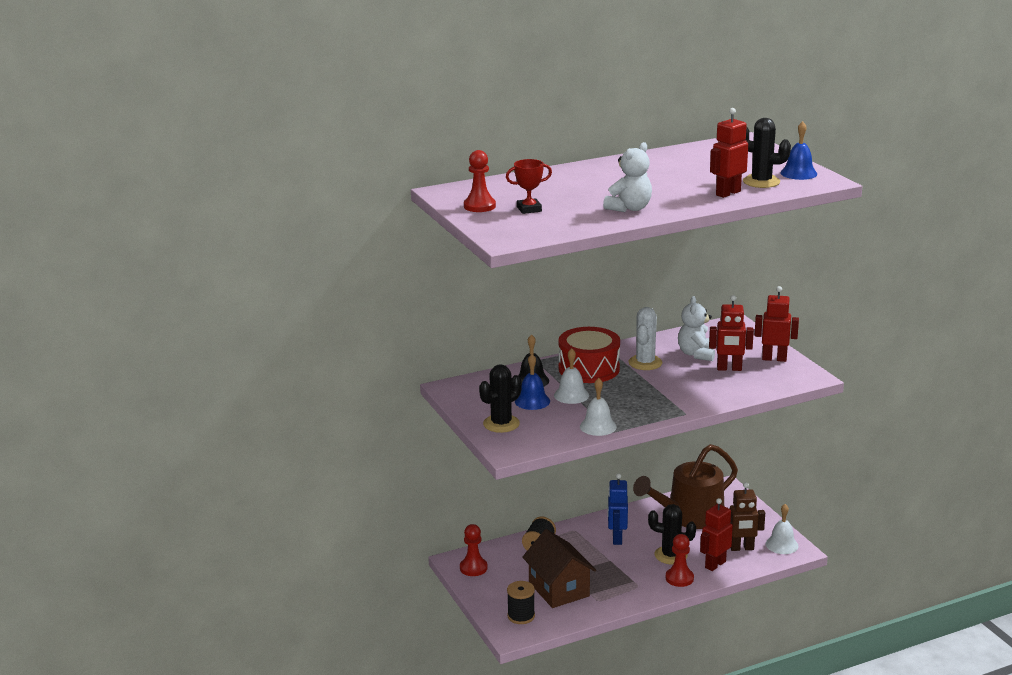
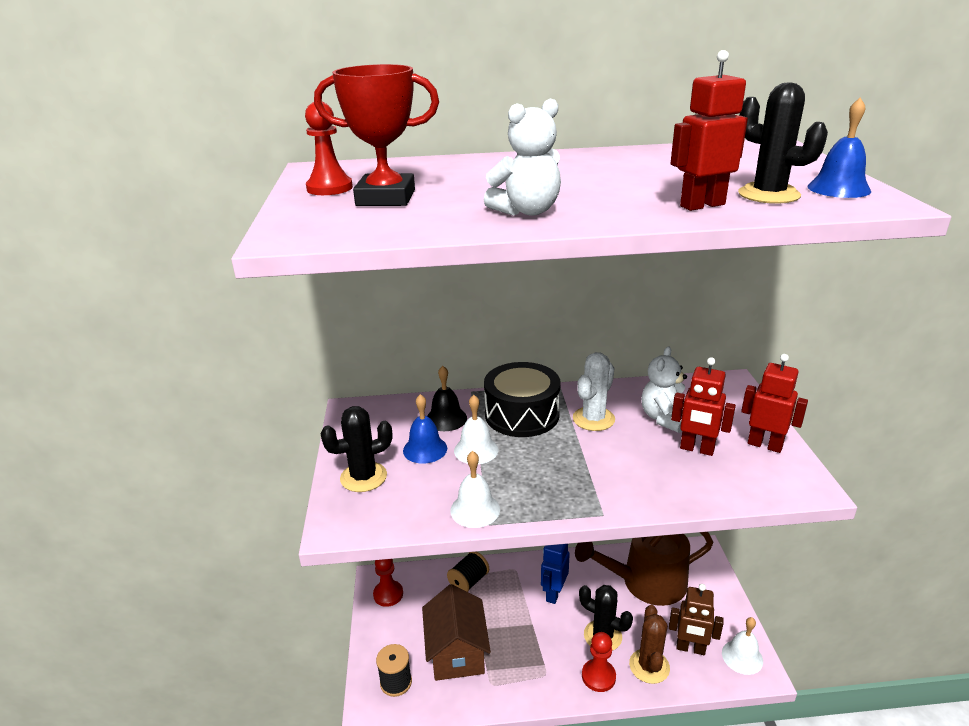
camera: 20 degrees right, 5 degrees up
red trophy [506,159,552,214] -> red trophy [314,64,439,206], size x1.69
red drum [559,327,620,383] -> black drum [484,362,560,437]
red robot [700,498,733,571] -> brown cactus [629,605,670,684]

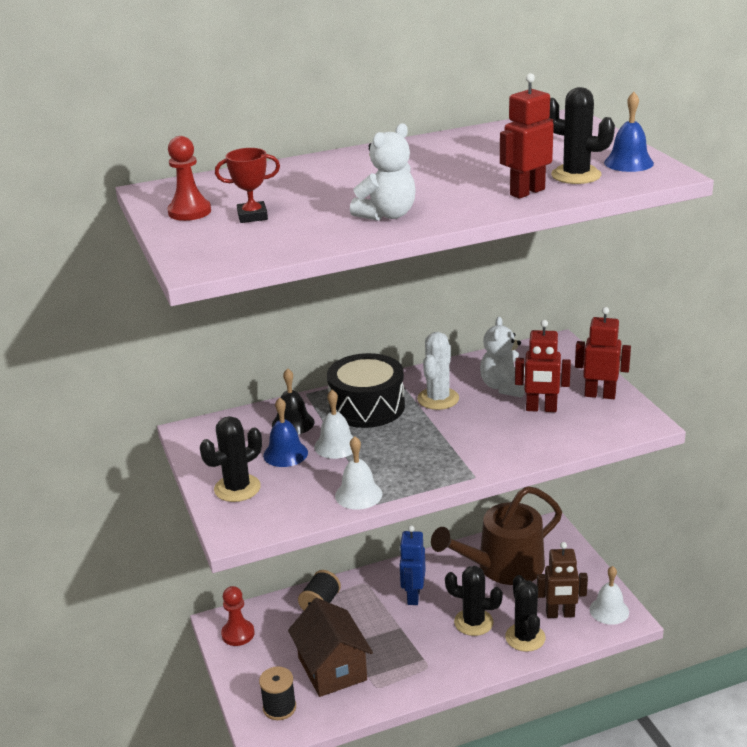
camera: 15 degrees left, 0 degrees up
red trophy [314,64,439,206] -> red trophy [215,148,280,223], size x0.59
red pawn [582,632,616,692] -> none
brown cactus [629,605,670,684] -> black cactus [505,575,546,652]

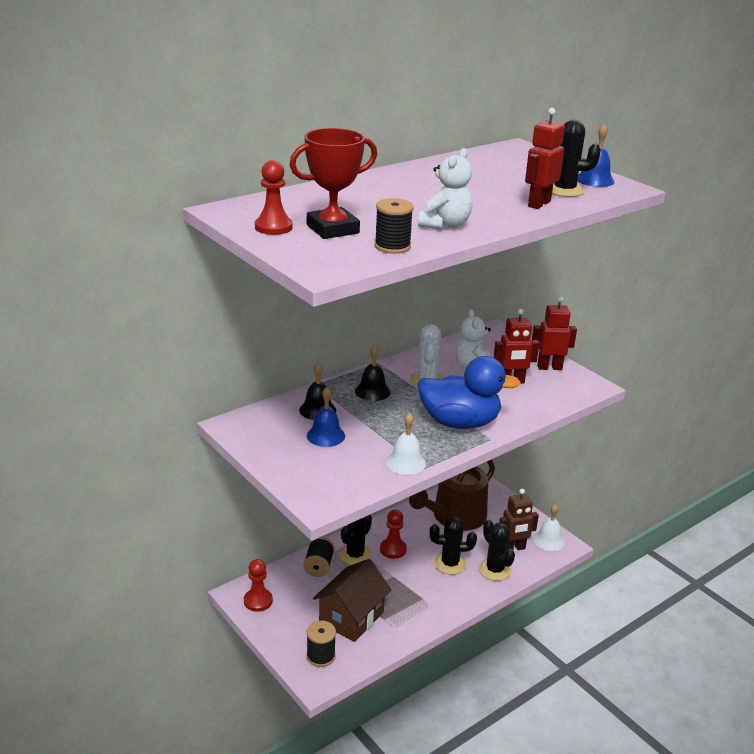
camera: 20 degrees left, 0 degrees up
black cactus [200,416,262,502] -> black cactus moved to [339,515,372,565]
red trophy [215,148,280,223] -> red trophy [290,128,377,239], size x1.69
brown house [288,598,373,697] -> brown house turned 75 degrees clockwise [313,559,392,642]
white bell [314,390,353,459] -> none
black drum [327,353,405,428] -> black bell [355,345,390,401]
blue robot [399,525,426,605] -> red pawn [380,510,407,559]
none -> black spool [375,198,414,254]
none -> blue duck [417,356,521,429]

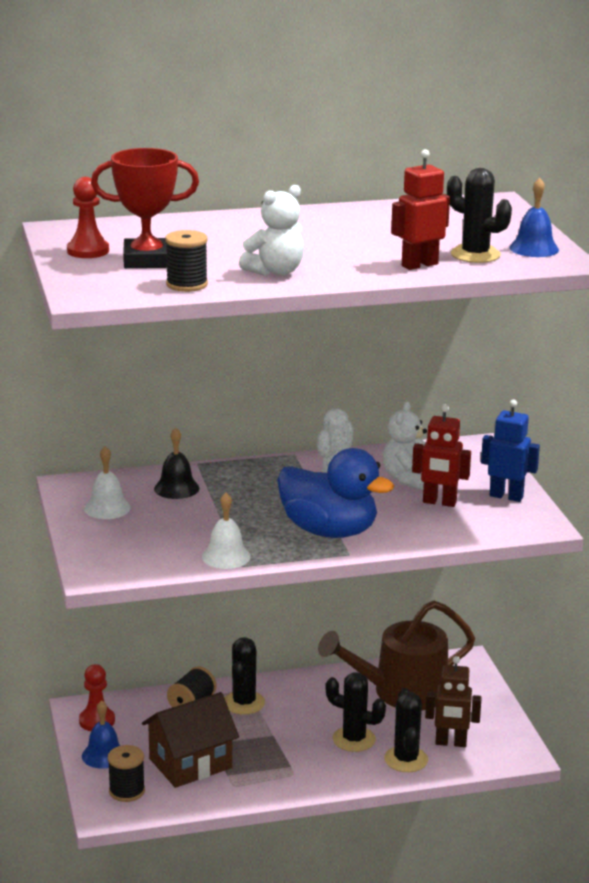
camera: 25 degrees right, 5 degrees down
blue bell [307,387,345,447] -> blue bell moved to [82,700,121,769]
black cactus [339,515,372,565] -> black cactus turned 45 degrees counterclockwise [225,637,265,715]
black bell [355,345,390,401] -> none
red pawn [380,510,407,559] -> none
red robot [532,296,577,370] -> blue robot [481,399,540,502]
white bell [533,504,565,551] -> white bell moved to [84,446,131,519]

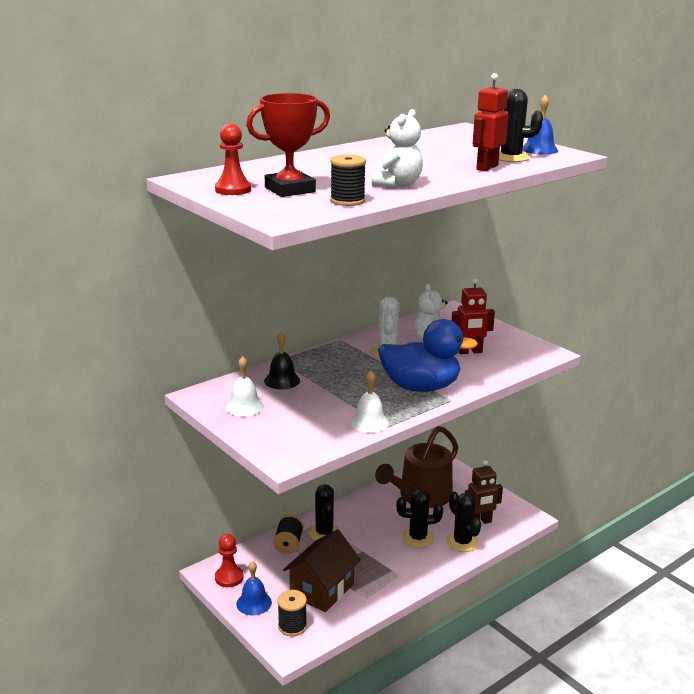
camera: 25 degrees left, 0 degrees up
blue robot [481,399,540,502] -> none

